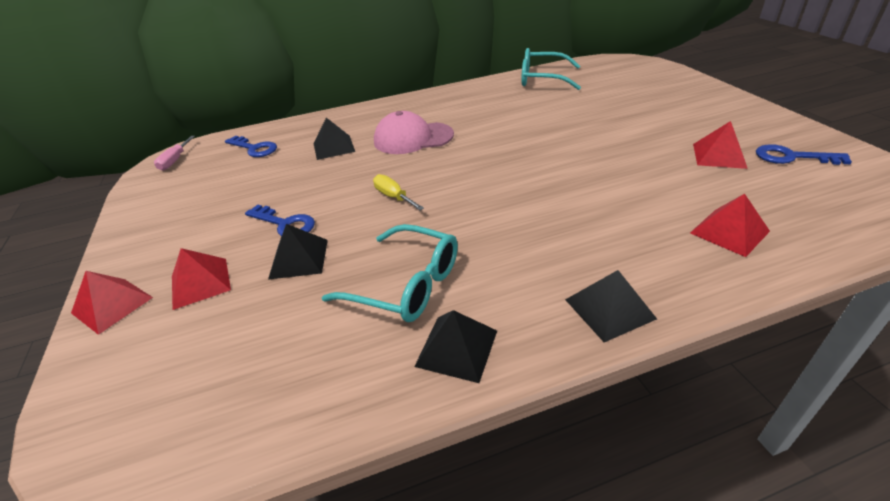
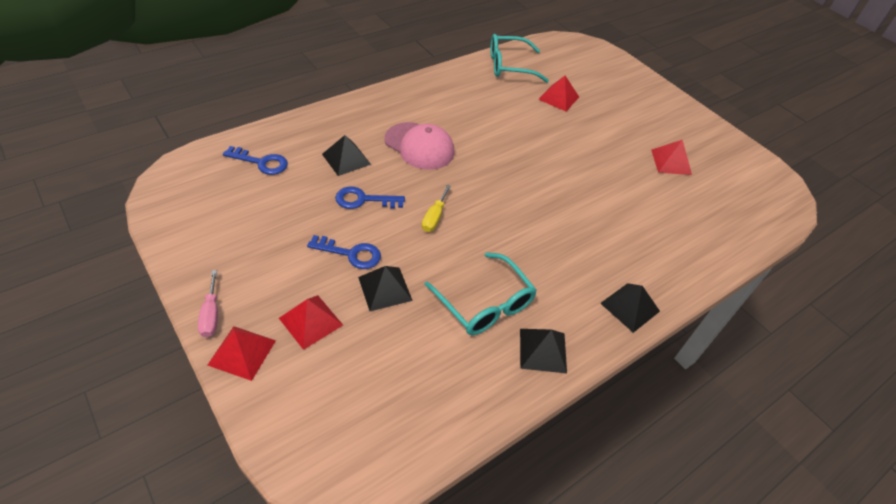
camera: 25 degrees left, 10 degrees up
pink screwdriver [154,136,195,170] -> pink screwdriver moved to [198,270,218,337]
turquoise glasses [322,224,458,322] -> turquoise glasses turned 45 degrees clockwise [424,252,537,335]
yellow screwdriver [373,174,424,210] -> yellow screwdriver turned 105 degrees counterclockwise [422,185,451,232]
pink cap [374,111,454,154] -> pink cap turned 120 degrees counterclockwise [385,122,454,170]
red pyramid [690,194,770,257] -> red pyramid moved to [538,76,579,112]
blue key [756,144,852,165] -> blue key moved to [335,187,405,209]

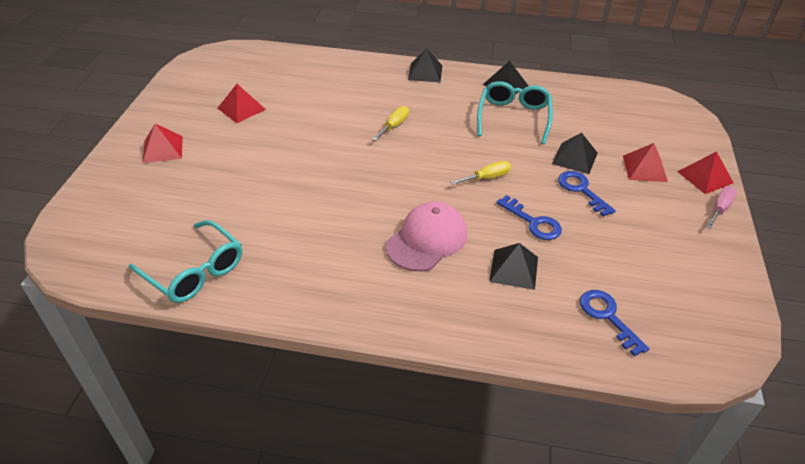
camera: 130 degrees left, 5 degrees down
pink cap [385,122,454,170] -> pink cap turned 45 degrees clockwise [386,201,467,271]
red pyramid [538,76,579,112] -> red pyramid moved to [142,123,183,163]
none -> yellow screwdriver [372,106,409,141]

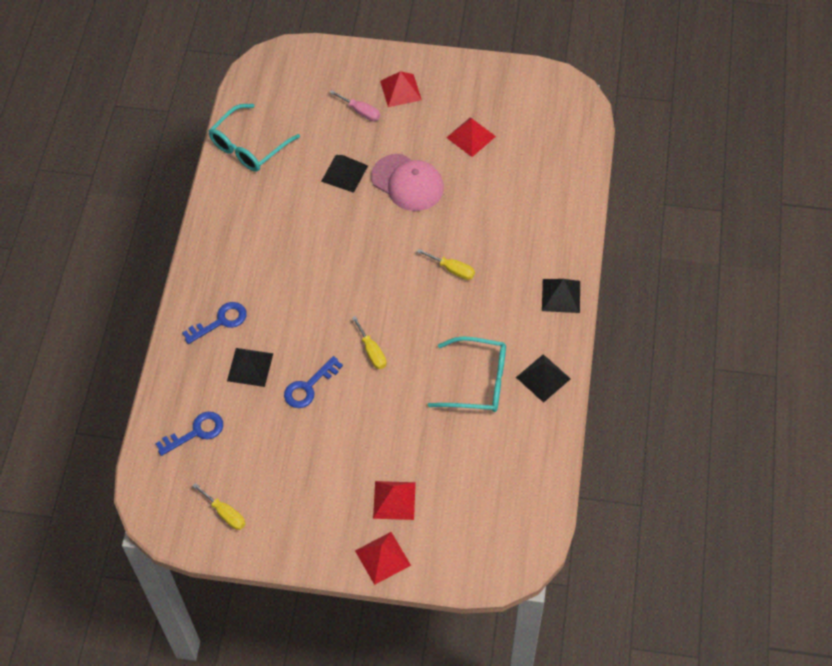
camera: 90 degrees right, 15 degrees up
pink cap [386,201,467,271] -> pink cap moved to [371,154,444,211]
black pyramid [552,133,598,174] -> black pyramid moved to [321,155,368,193]
blue key [558,171,616,217] -> blue key moved to [182,302,247,344]
pink screwdriver [706,187,737,229] -> pink screwdriver moved to [329,90,380,121]
none -> yellow screwdriver [192,483,245,530]

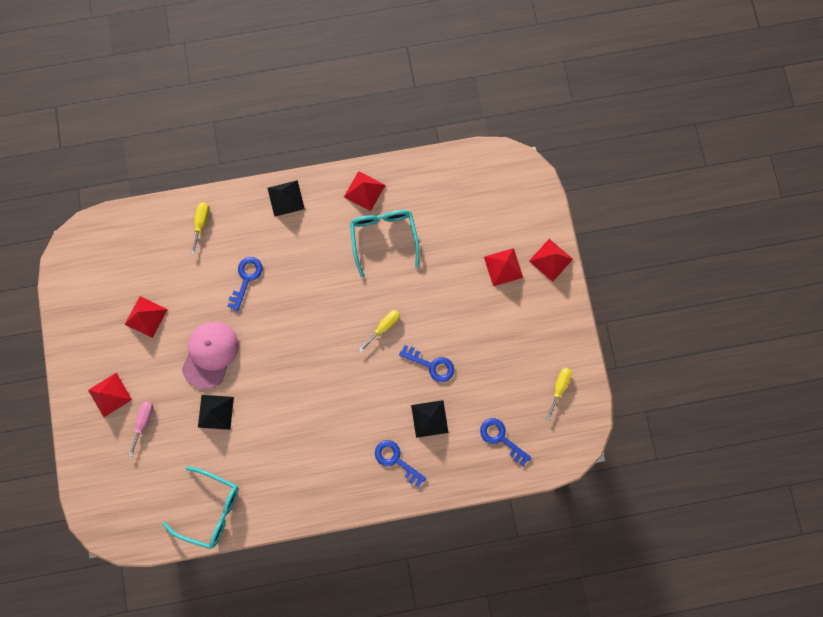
camera: 110 degrees left, 20 degrees up
yellow screwdriver [417,249,475,280] -> yellow screwdriver moved to [191,202,209,254]
black pyramid [516,354,571,403] -> red pyramid [344,171,385,211]
none -> blue key [228,257,262,311]

